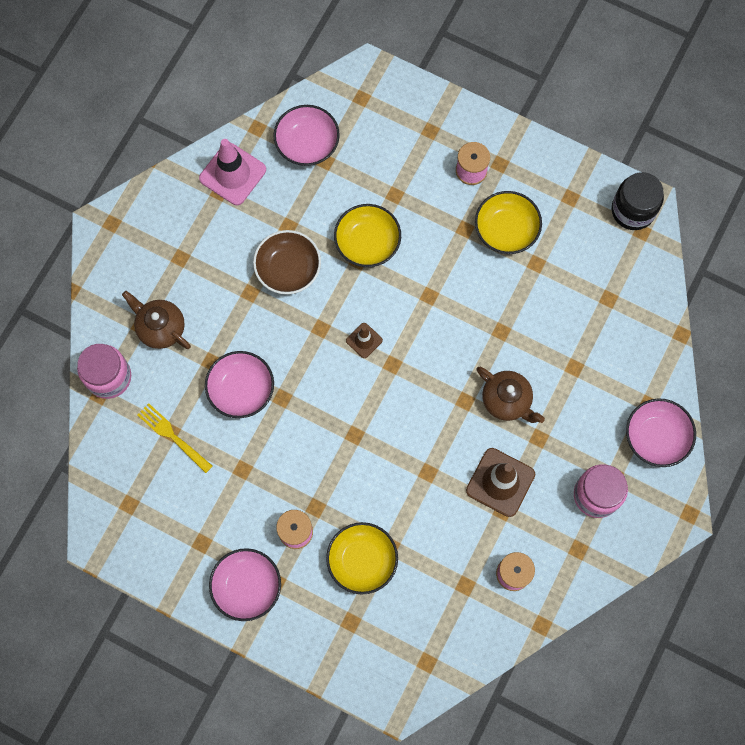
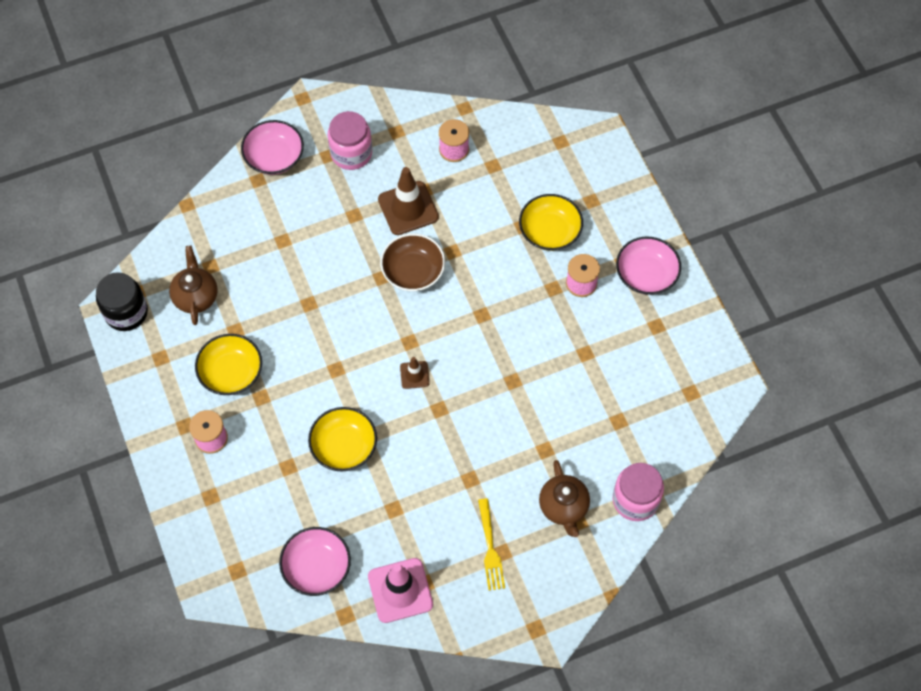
camera: 140 degrees left, 10 degrees down
yellow fork [137,403,212,473] -> yellow fork moved to [478,499,505,591]
pink bowl [205,351,274,418] -> none
brown bowl [253,230,321,294] -> brown bowl moved to [380,233,445,291]
brown teapot [476,367,545,423] -> brown teapot moved to [169,246,218,325]

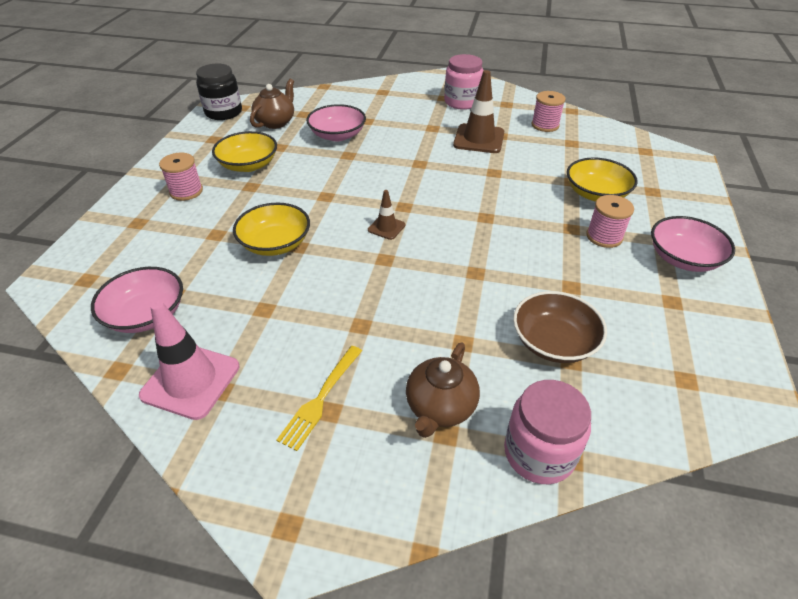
camera: 35 degrees right, 20 degrees down
pink bowl [241,120,304,175] -> pink bowl moved to [306,104,366,141]
brown bowl [380,233,445,291] -> brown bowl moved to [513,291,607,363]

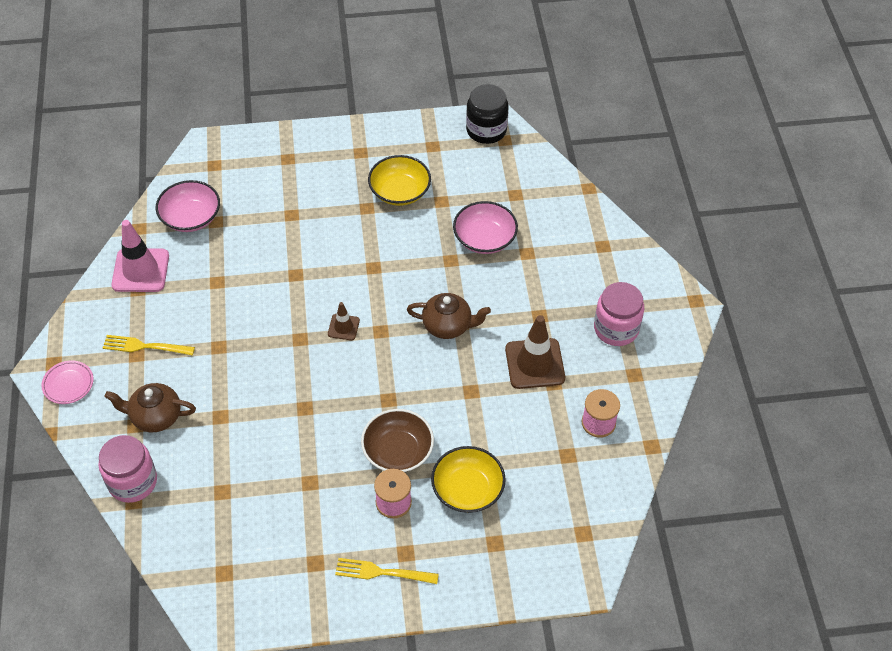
camera: 70 degrees right, 10 degrees up
pink spool [159,153,203,201] -> none
yellow bowl [233,203,310,256] -> none
brown teapot [250,79,294,129] -> brown teapot moved to [407,293,491,339]
brown bowl [513,291,607,363] -> brown bowl moved to [361,409,434,473]
pink bowl [651,216,735,272] -> yellow fork [335,558,439,584]
none -> pink plate [41,360,93,404]

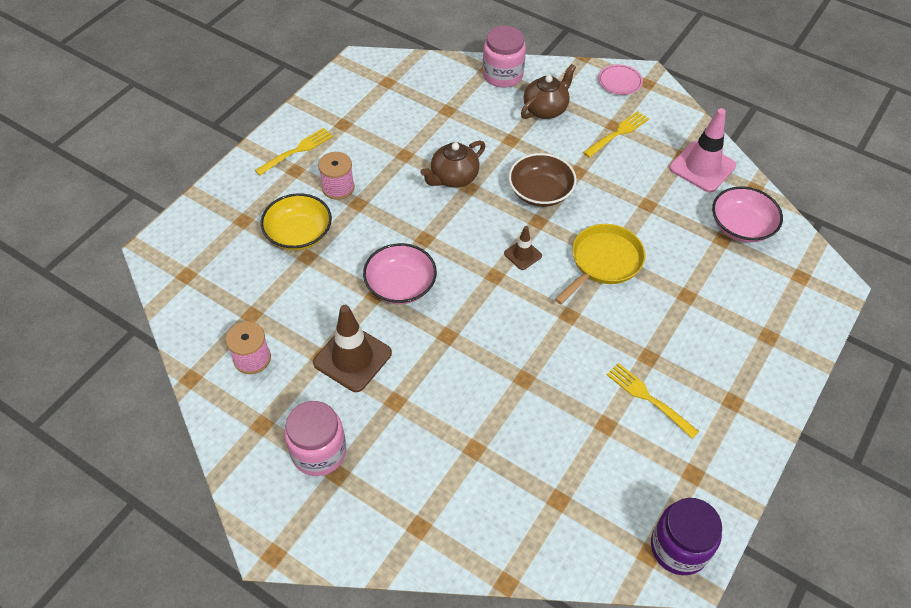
camera: 130 degrees right, 0 degrees up
brown bowl [361,409,434,473] -> brown bowl moved to [509,153,577,207]
yellow bowl [368,155,431,206] -> yellow fork [607,363,699,438]
brown teapot [407,293,491,339] -> brown teapot moved to [420,141,486,188]
pink bowl [453,201,518,254] -> pink bowl moved to [363,243,437,304]
black jar [466,84,509,144] -> purple jar [651,498,722,575]
none -> yellow pan [555,224,645,304]

